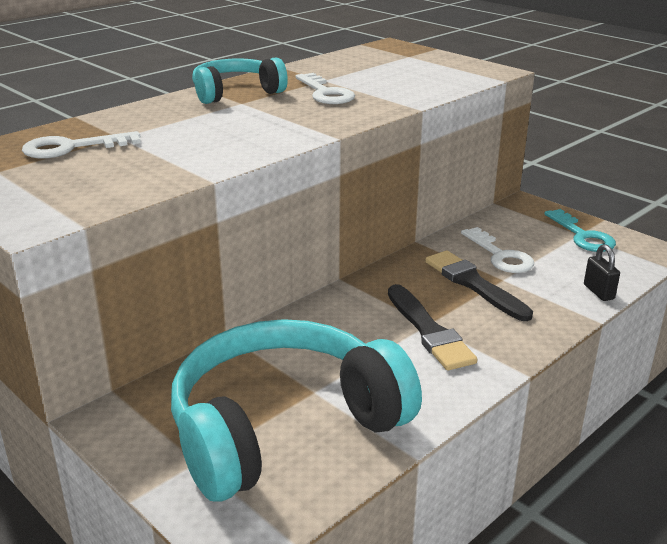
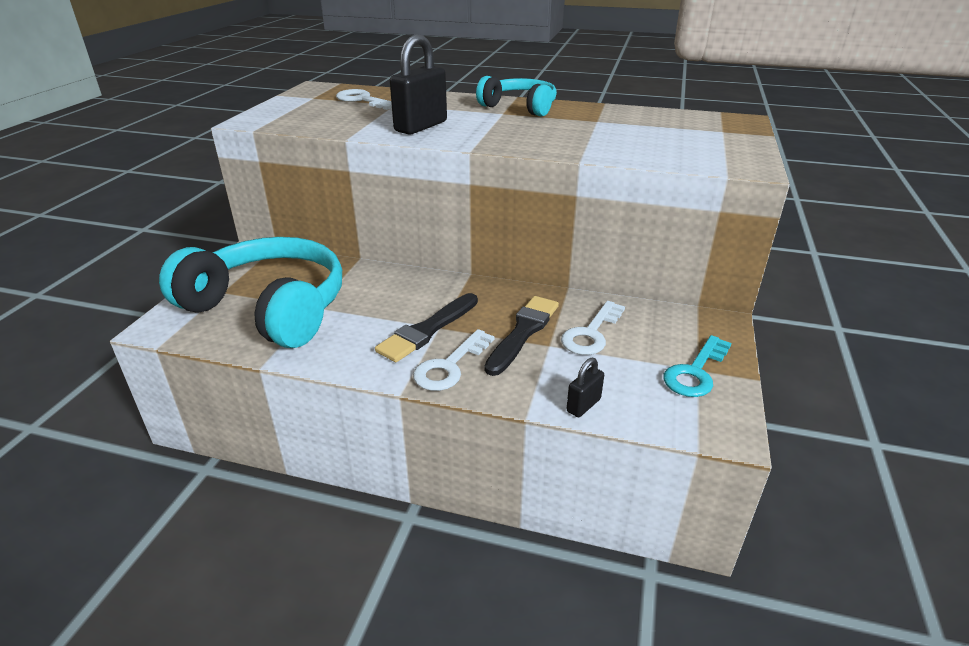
camera: 60 degrees right, 5 degrees up
white key [295,73,355,104] -> white key moved to [413,329,495,391]
none -> black padlock [390,34,447,135]

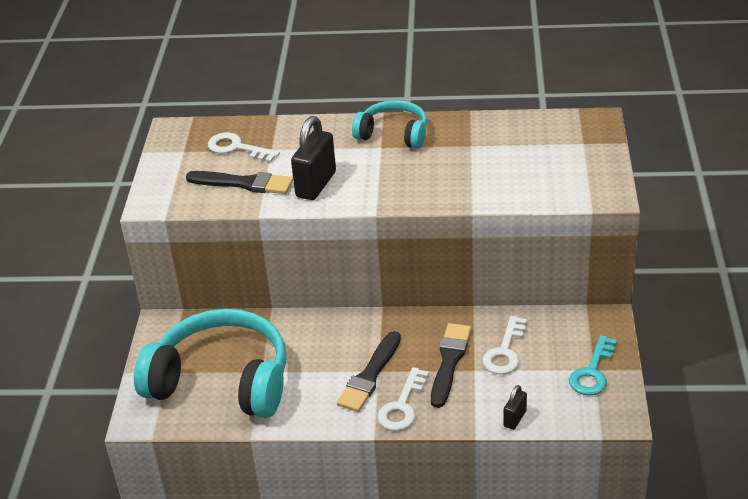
camera: 10 degrees left, 5 degrees up
none -> black brush [186,171,293,194]

